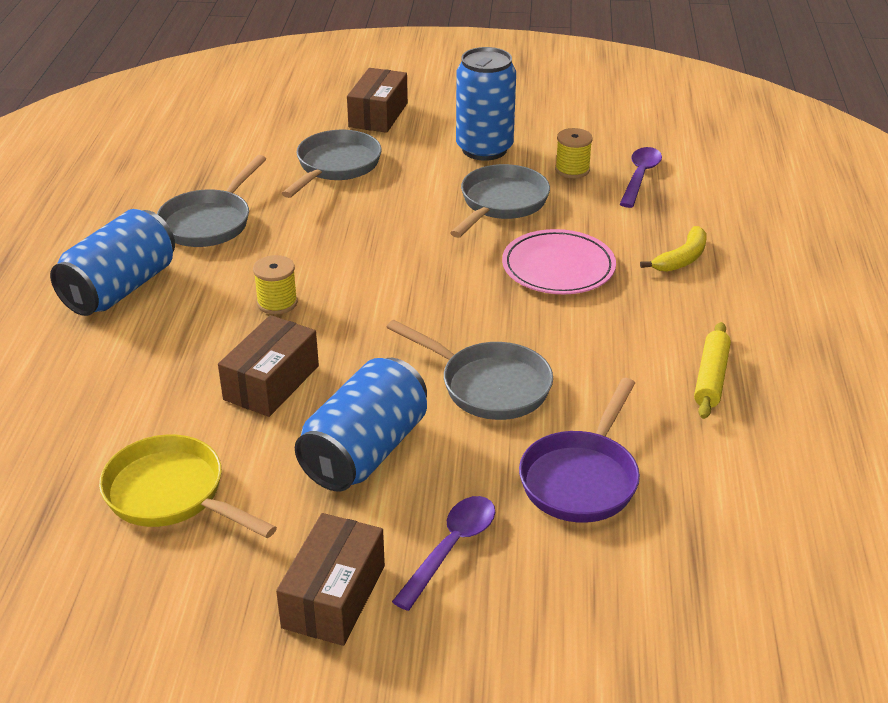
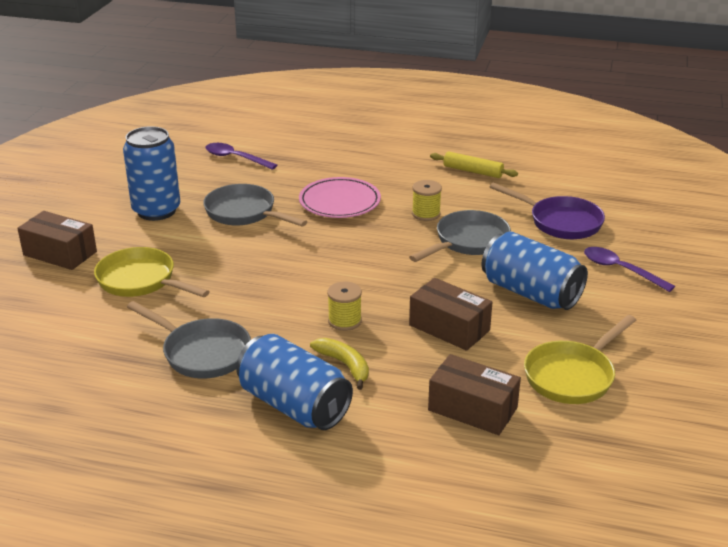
camera: 80 degrees left, 5 degrees down
brown box [276,513,385,646] -> brown box moved to [428,354,521,435]
grey pan [282,130,382,198] -> yellow pan [94,247,210,297]
yellow spool [555,128,593,178] -> yellow spool moved to [412,180,442,221]
yellow banana [640,226,707,272] -> yellow banana moved to [310,338,369,390]

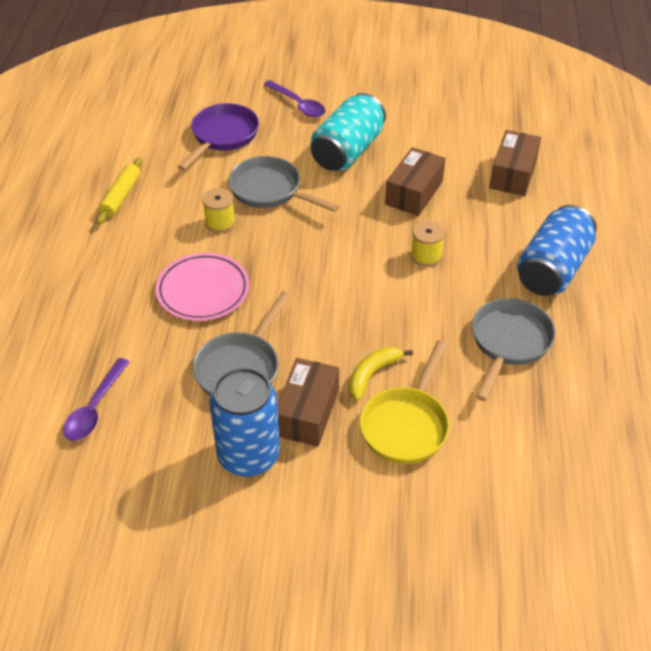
camera: 100 degrees left, 15 degrees up
brown box [17,211,97,270] -> brown box moved to [277,358,339,446]
yellow banana [310,338,369,390] -> yellow banana moved to [349,347,413,401]
blue can [481,231,588,310] -> turquoise can [311,93,386,171]
yellow pan [524,315,636,404] -> none
purple spoon [584,247,675,292] -> purple spoon turned 75 degrees counterclockwise [263,80,325,118]

